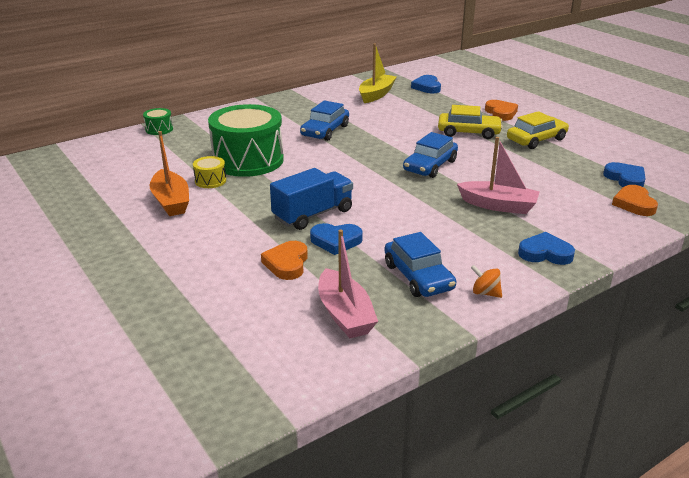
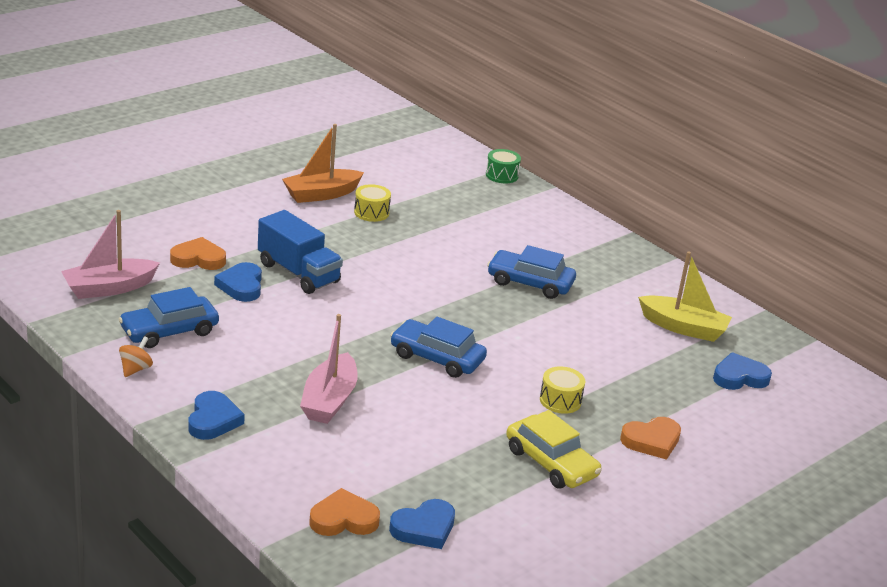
camera: 80 degrees right, 0 degrees up
green drum [208,104,284,177] -> none
yellow car [438,105,503,139] -> yellow drum [540,366,585,414]

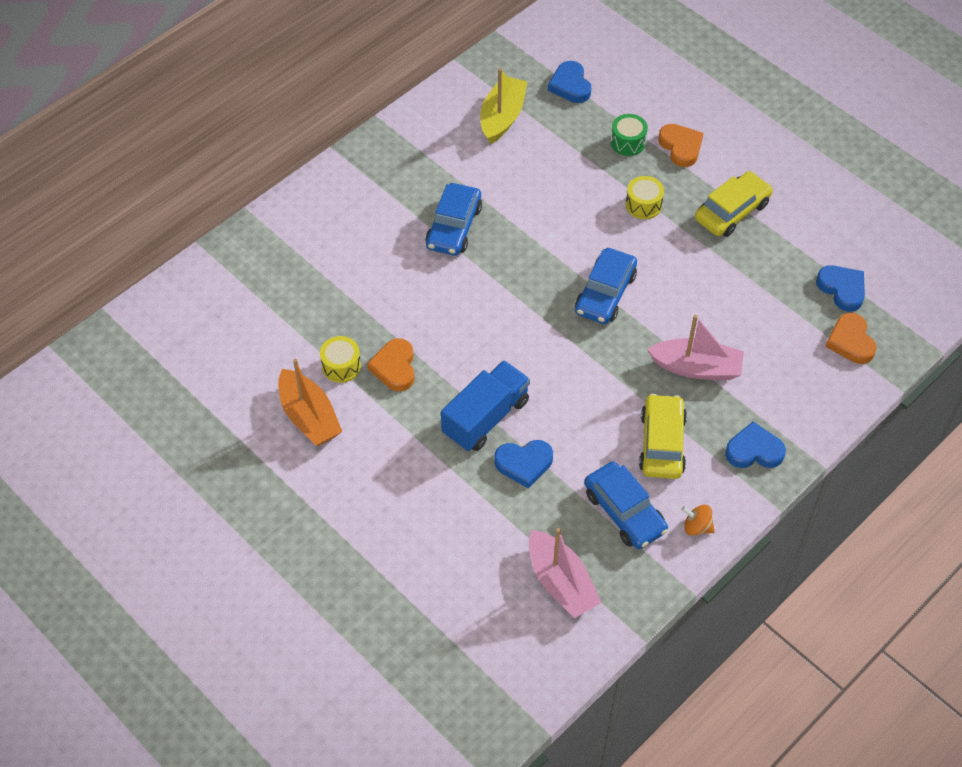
camera: 90 degrees left, 25 degrees up
orange heart [170,237,226,270] -> orange heart moved to [367,338,415,391]
green drum [486,149,521,183] -> green drum moved to [610,114,648,156]
none -> yellow car [639,394,687,479]

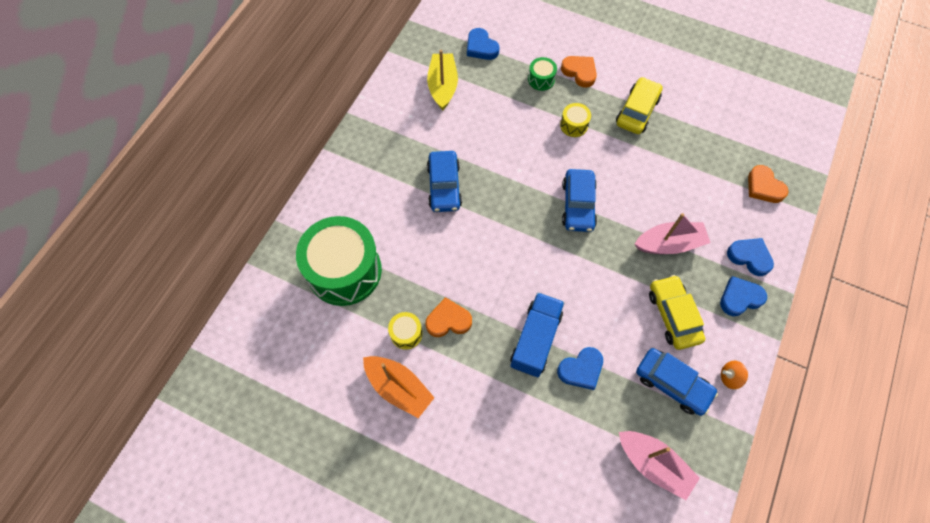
camera: 20 degrees left, 10 degrees up
orange heart [367,338,415,391] -> orange heart turned 105 degrees clockwise [425,297,472,337]
blue heart [816,265,865,312] -> blue heart moved to [727,238,774,276]
none -> green drum [296,216,382,306]

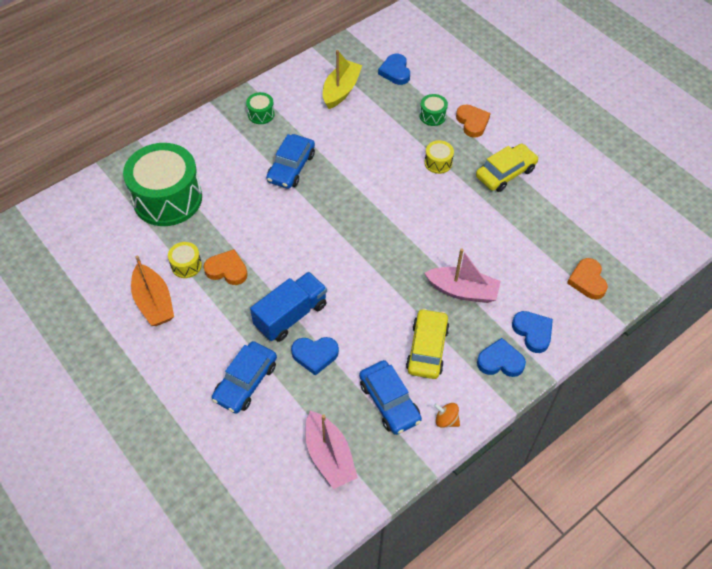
camera: 25 degrees right, 10 degrees down
blue car [562,169,597,232] -> blue car moved to [212,341,277,414]
none -> green drum [246,92,275,124]

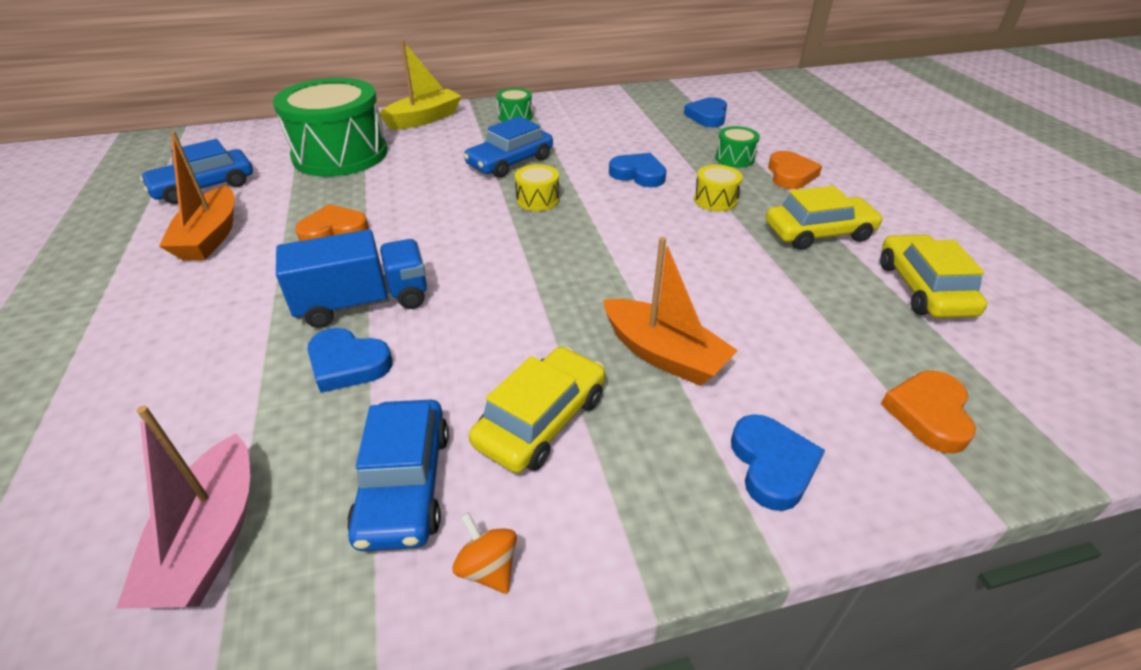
camera: 25 degrees right, 15 degrees down
yellow drum [168,242,202,278] -> yellow drum moved to [515,164,559,211]
orange heart [203,249,248,285] -> orange heart turned 60 degrees counterclockwise [295,204,369,241]
blue car [212,341,277,414] -> blue car moved to [140,139,253,204]
yellow boat [323,50,362,109] -> yellow boat moved to [380,40,462,130]
pink boat [425,248,501,303] -> orange boat [603,237,738,386]
blue heart [477,338,526,377] -> blue heart moved to [609,153,667,187]
none -> yellow car [880,234,987,318]

